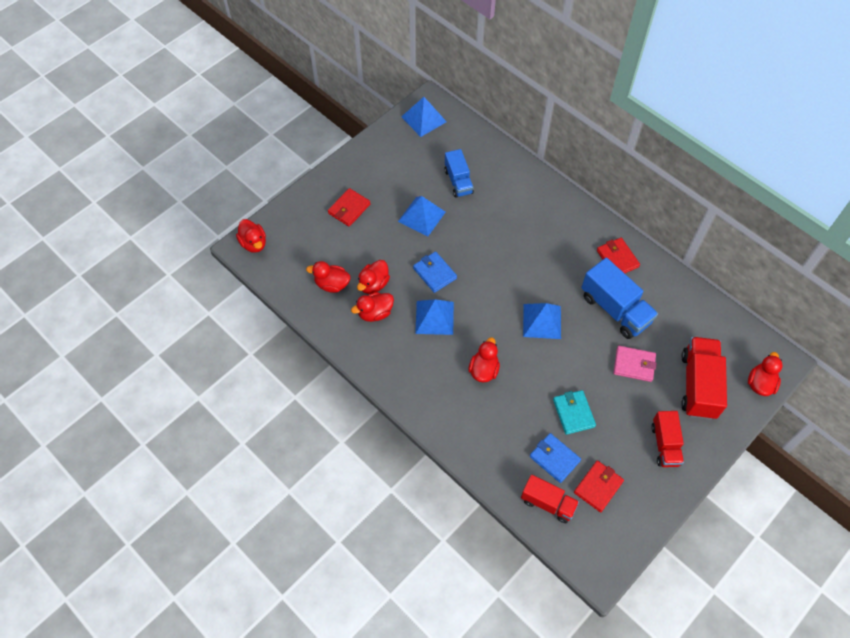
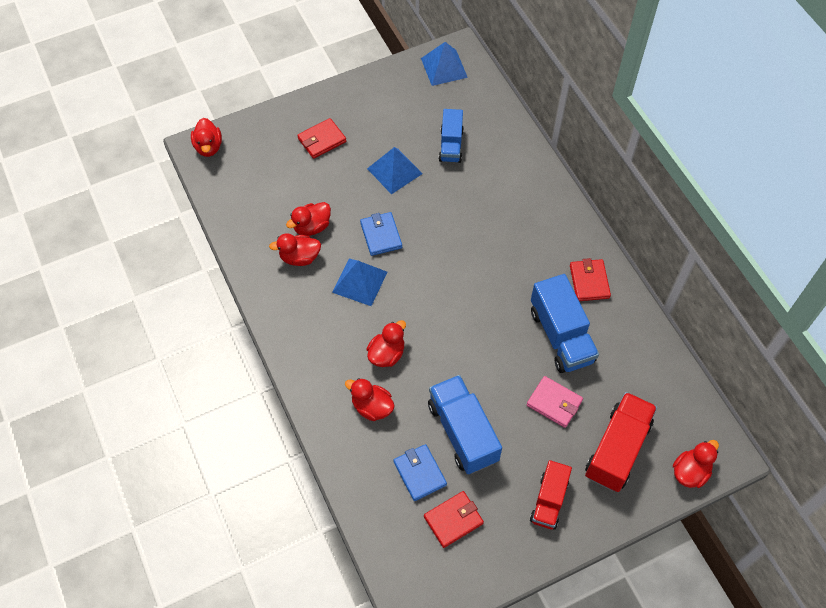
camera: 20 degrees right, 0 degrees up
red duck [306,261,351,293] -> red duck moved to [345,378,395,421]
red truck [521,475,579,523] -> none
blue pyramid [523,303,561,339] -> none
turquoise wallet [553,390,596,435] -> blue truck [428,375,502,474]

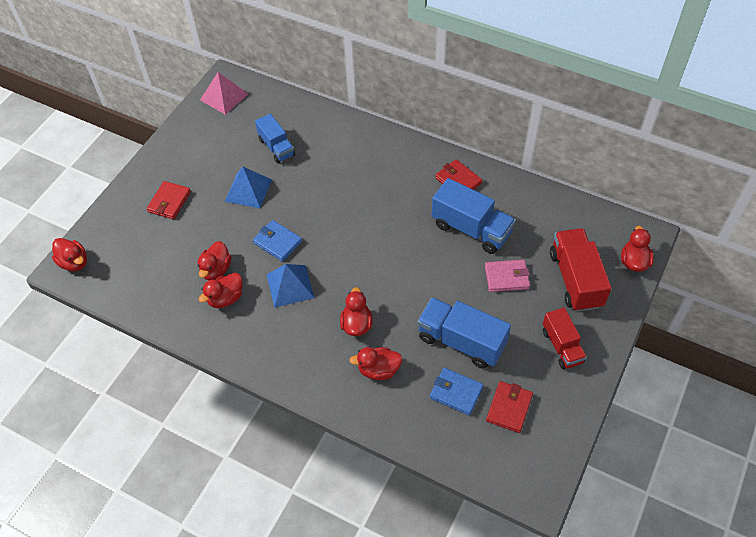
camera: 35 degrees left, 5 degrees down
blue pyramid [421,42,468,86] -> pink pyramid [200,72,248,115]

